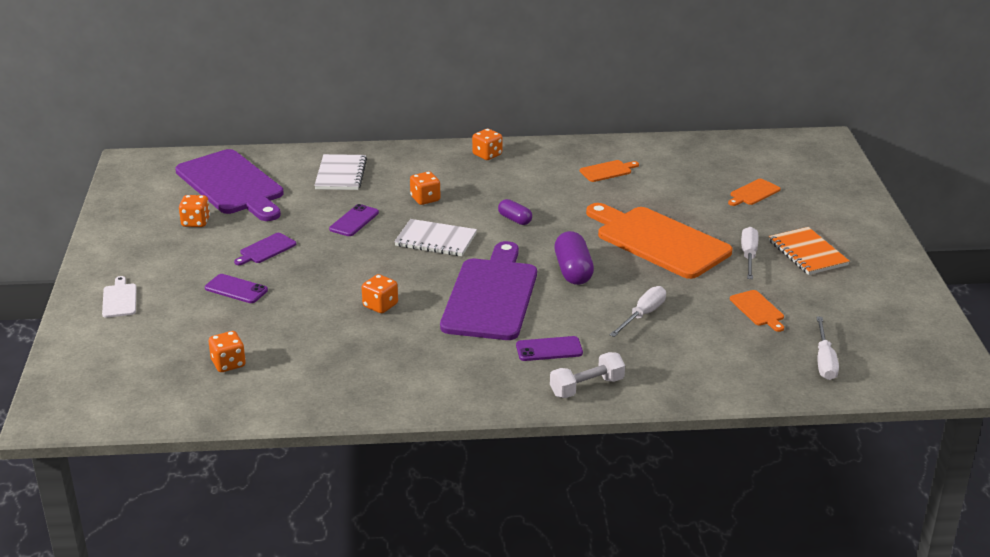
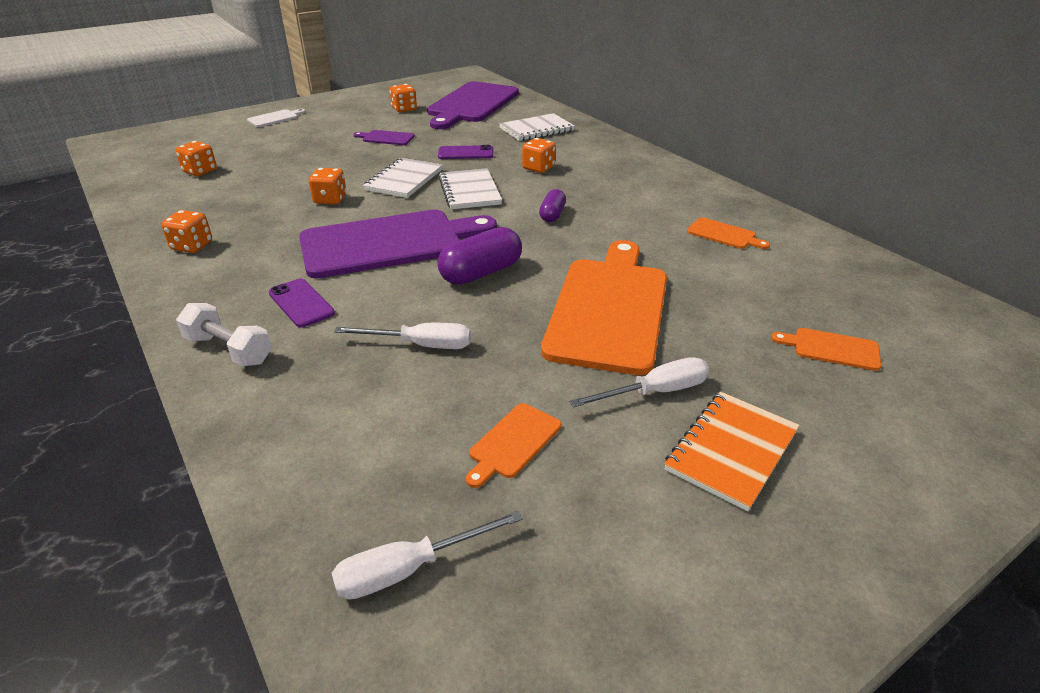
camera: 60 degrees right, 5 degrees up
purple phone [205,274,268,303] -> none
orange dice [472,129,502,160] -> orange dice moved to [161,210,212,253]
none -> white notebook [363,158,443,198]

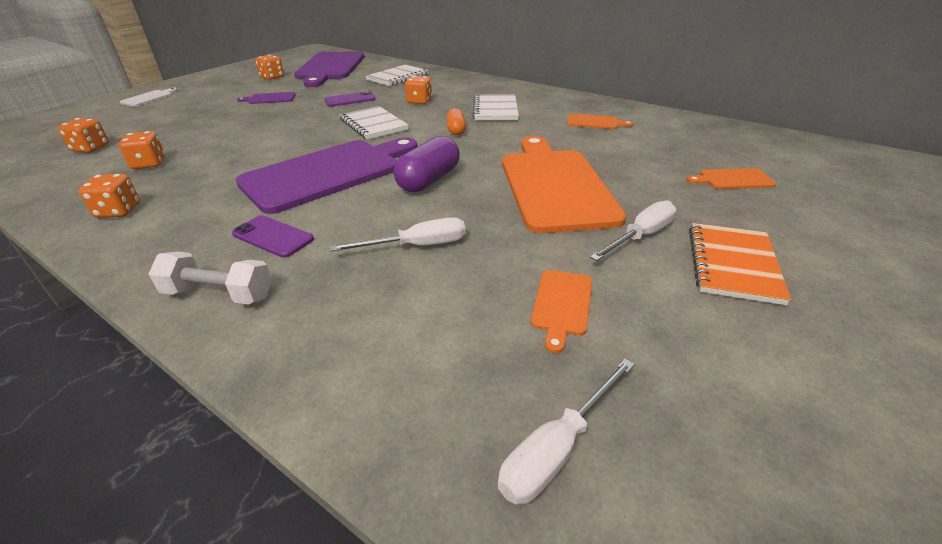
camera: 20 degrees left, 0 degrees up
orange dice [309,168,347,204] -> orange dice moved to [119,131,165,169]
white notebook [363,158,443,198] -> white notebook moved to [473,94,519,120]
purple capsule [539,189,566,222] -> orange capsule [446,108,466,135]

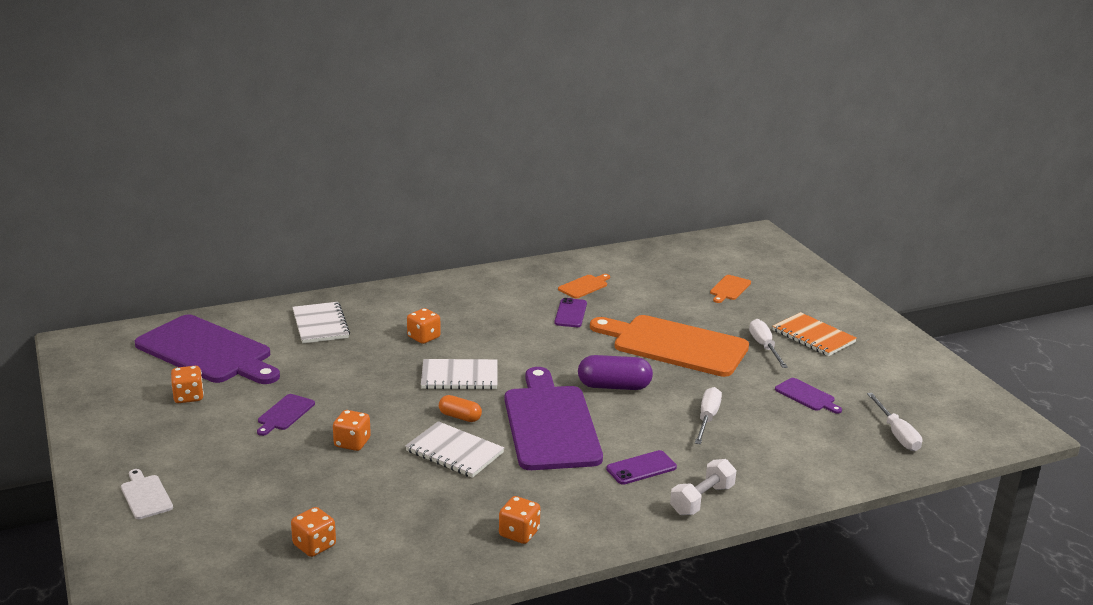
camera: 60 degrees left, 10 degrees down
orange dice [119,131,165,169] -> orange dice moved to [333,410,371,451]
purple phone [325,91,376,107] -> purple phone moved to [554,298,587,327]
purple capsule [394,136,460,192] -> purple capsule turned 60 degrees counterclockwise [578,355,653,390]
orange capsule [446,108,466,135] -> orange capsule moved to [439,395,482,422]
white notebook [473,94,519,120] -> white notebook moved to [405,421,504,478]
orange cutting board [531,270,592,353] -> purple cutting board [775,378,842,414]

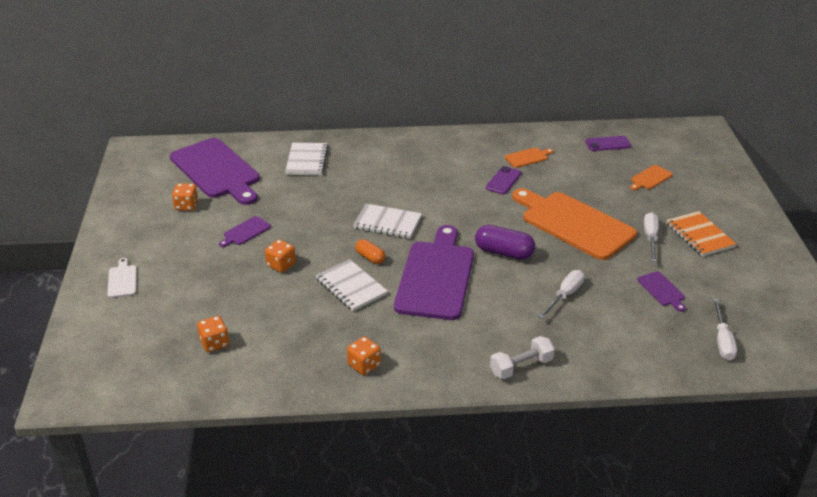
camera: 20 degrees right, 10 degrees up
orange dice [407,308,441,344] -> none
purple phone [606,450,677,485] -> purple phone moved to [585,136,631,151]

